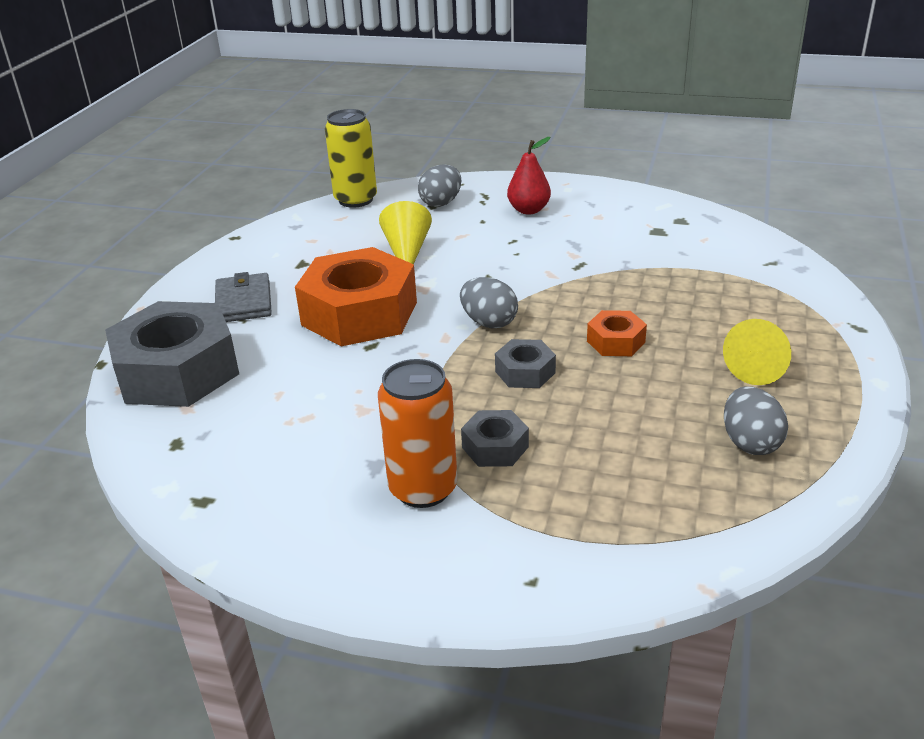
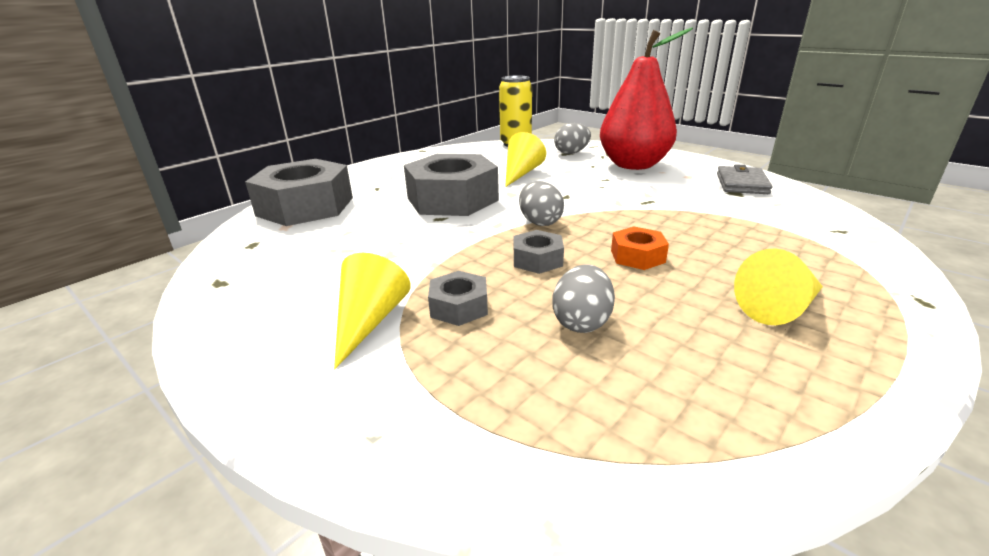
camera: 25 degrees right, 5 degrees down
grey wallet [215,272,272,322] -> grey wallet moved to [717,164,773,194]
orange nut [295,247,417,346] -> grey nut [404,154,499,216]
orange can [378,359,457,508] -> yellow cone [334,253,411,369]
red pear [507,137,551,215] -> red pear [600,27,693,170], size x2.07
grey egg [724,386,788,455] -> grey egg moved to [553,264,615,333]

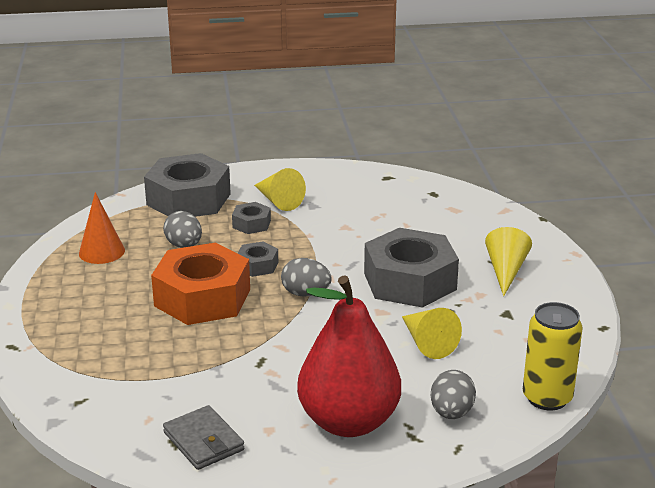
camera: 130 degrees right, 0 degrees up
grey nut [245,159,353,226] -> grey nut moved to [144,153,231,217]
orange nut [611,227,669,270] -> orange nut [151,243,250,325], size x2.19
yellow cone [734,248,823,325] -> yellow cone moved to [485,227,532,296]
none -> orange cone [79,192,125,264]

